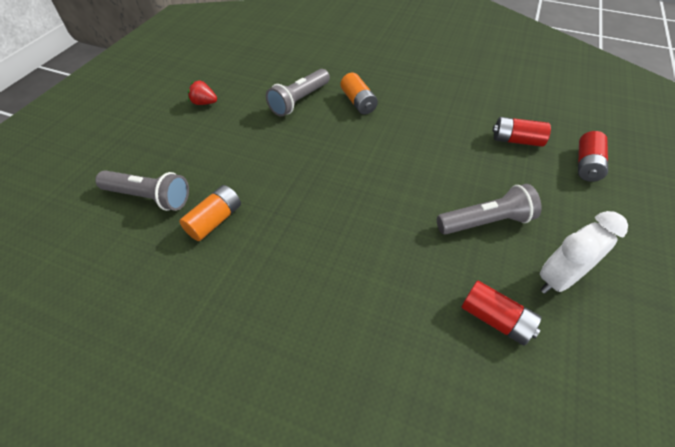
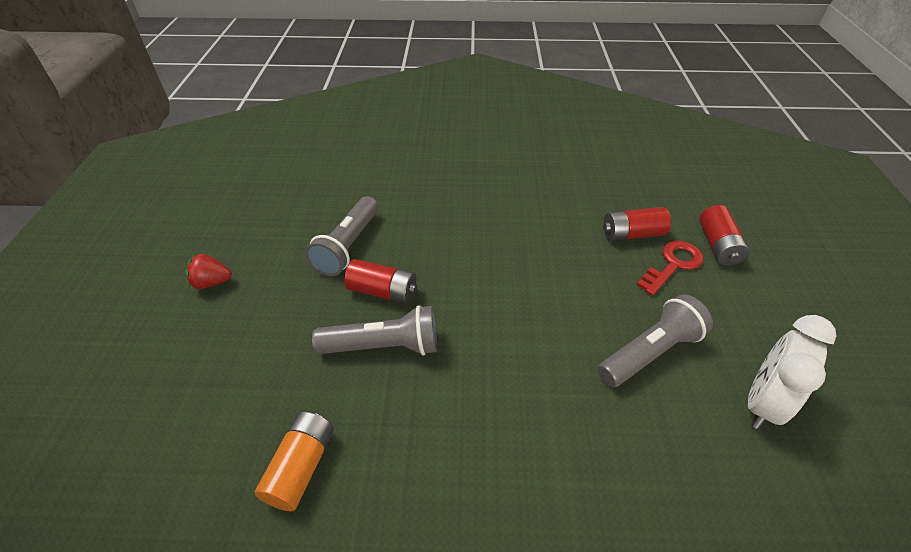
camera: 20 degrees left, 5 degrees down
grey flashlight [95,171,189,211] -> grey flashlight moved to [312,305,437,356]
orange battery [340,73,378,115] -> none
red battery [461,280,541,346] -> red battery moved to [344,259,417,304]
none -> red key [637,241,704,296]

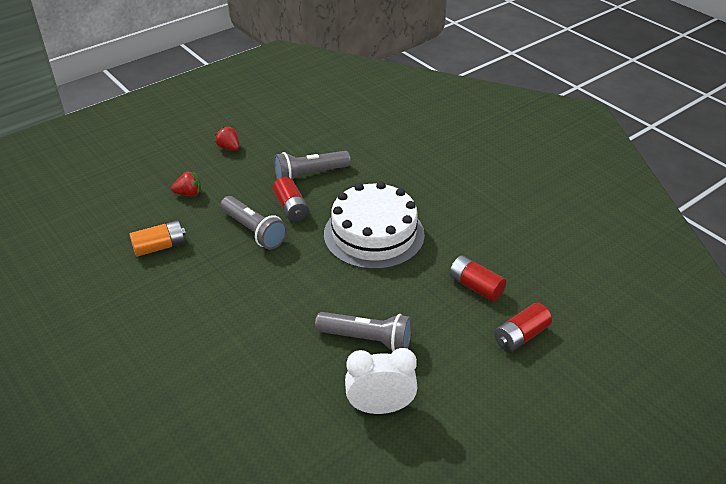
camera: 50 degrees right, 5 degrees down
red key [637,241,704,296] -> none
none -> red strawberry [171,171,201,196]
none -> white cake [324,182,425,269]

